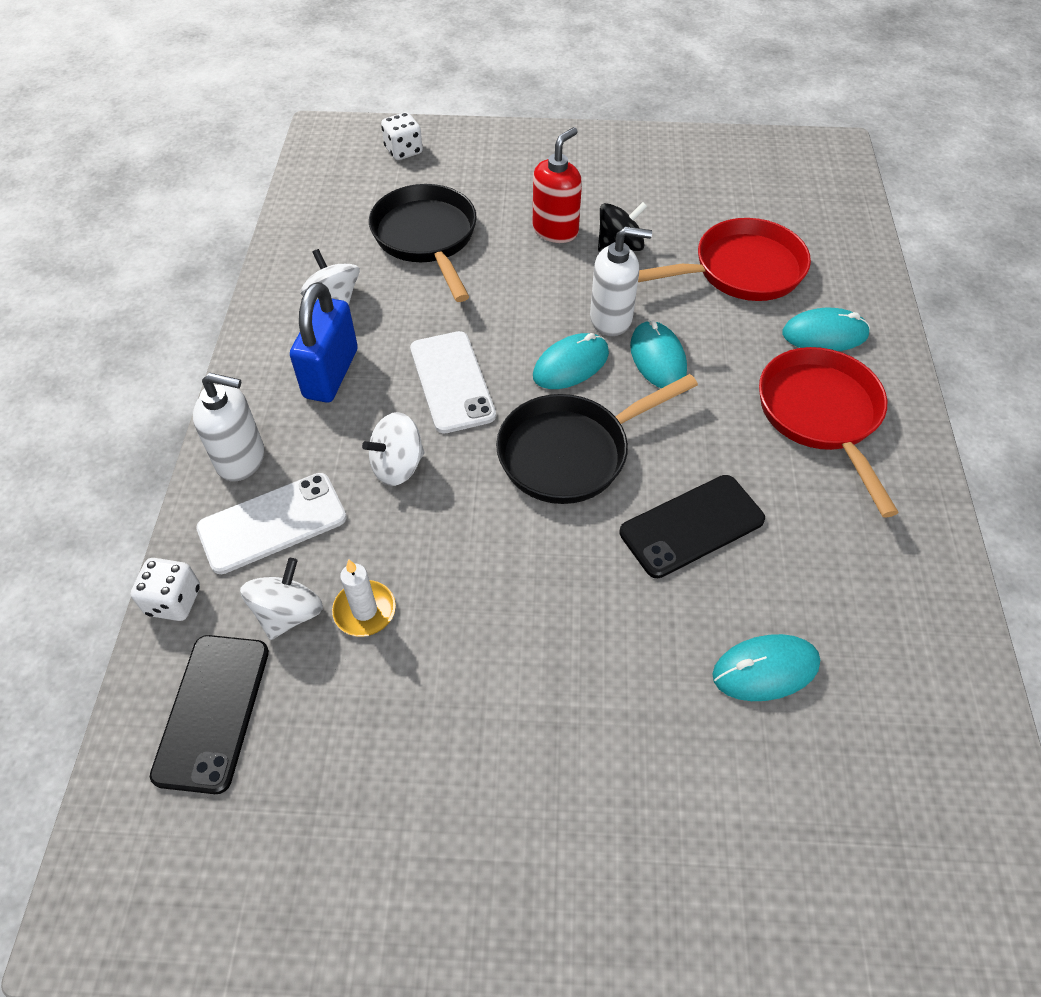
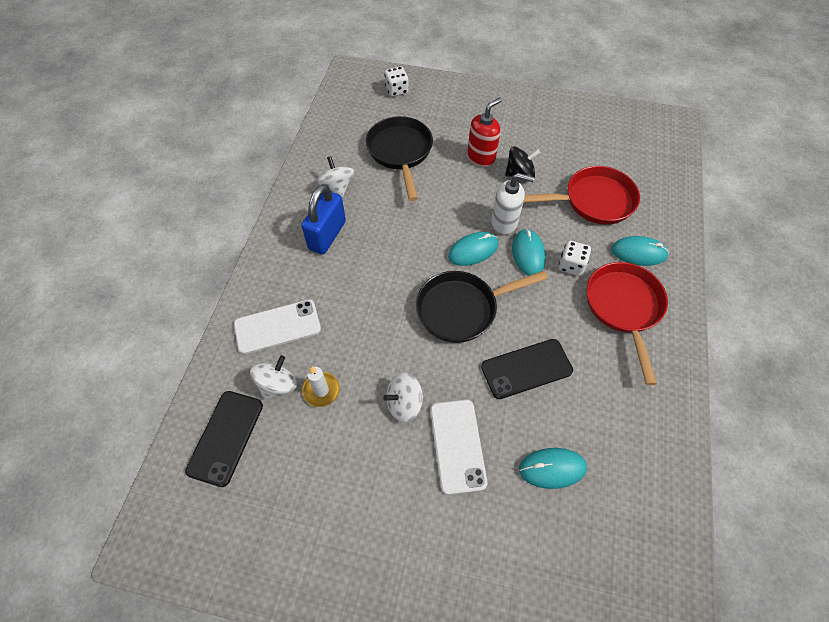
camera: 10 degrees right, 5 degrees up
white dice [131,558,200,621] -> white dice moved to [559,241,591,276]
white soap dispenser [193,373,264,481] -> none
white spinning top [362,412,425,486] -> white spinning top moved to [383,372,423,422]
white phone [410,331,496,433] -> white phone moved to [430,400,487,495]

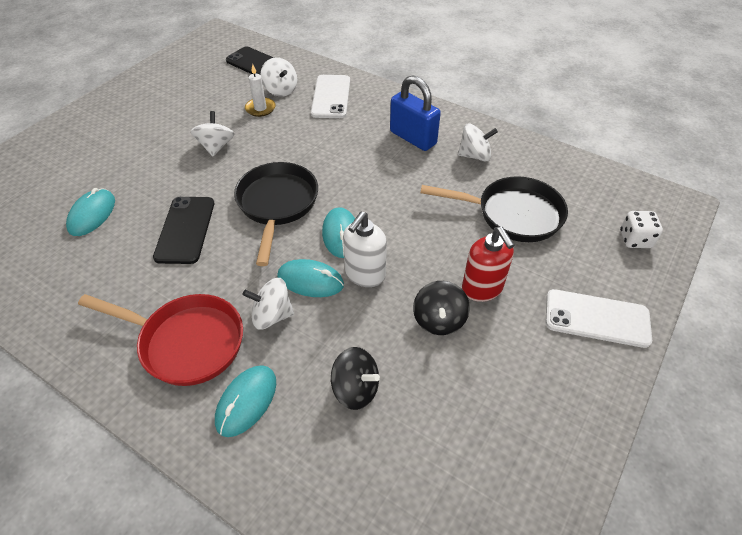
camera: 110 degrees right, 10 degrees down
white phone [430,400,487,495] -> white phone moved to [546,289,652,348]
red pan [524,166,640,225] -> black spinning top [331,347,380,410]
white dice [559,241,591,276] -> white spinning top [242,278,294,330]

